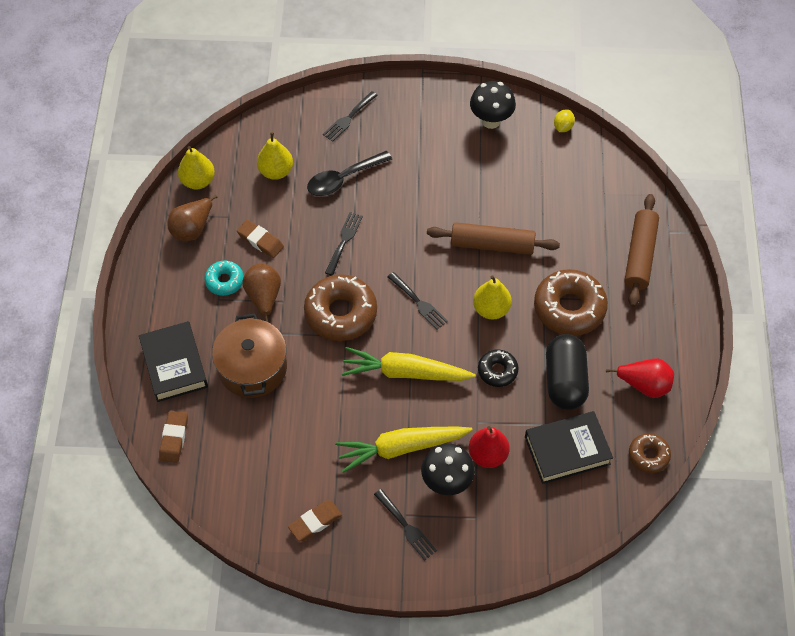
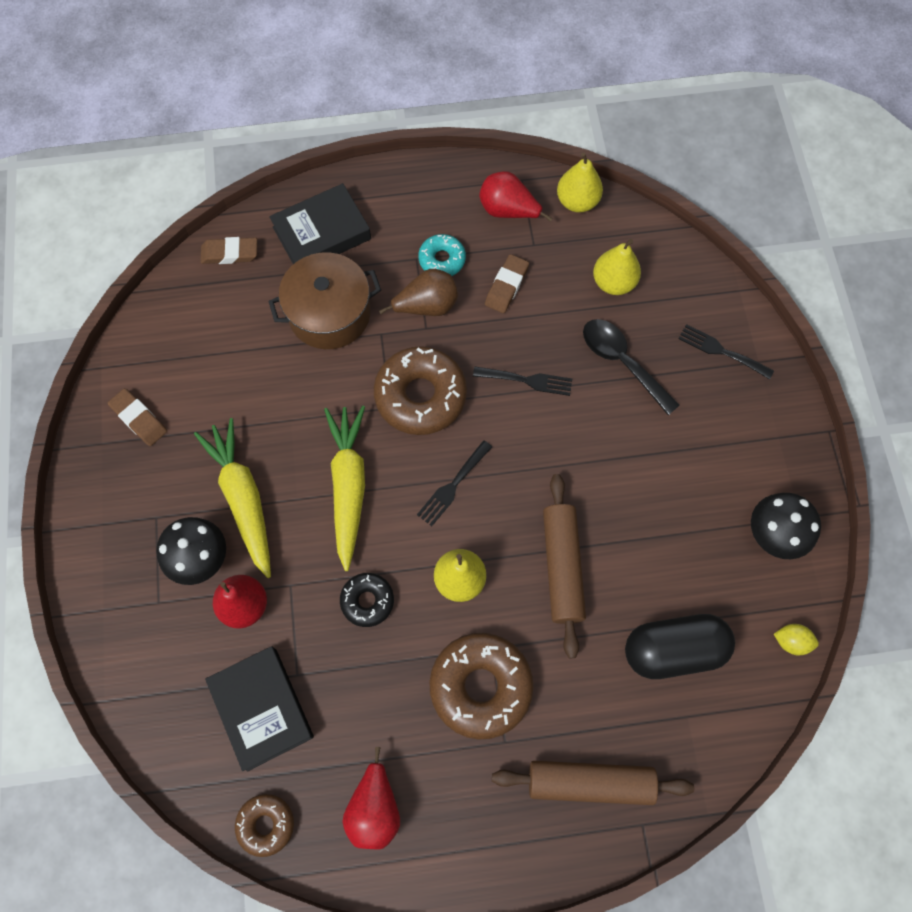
camera: 80 degrees right, 10 degrees up
brown pear [167,195,217,241] -> red pear [479,171,553,222]
black fork [374,489,437,560] -> none
black capsule [546,334,589,410] -> black capsule moved to [625,614,735,679]

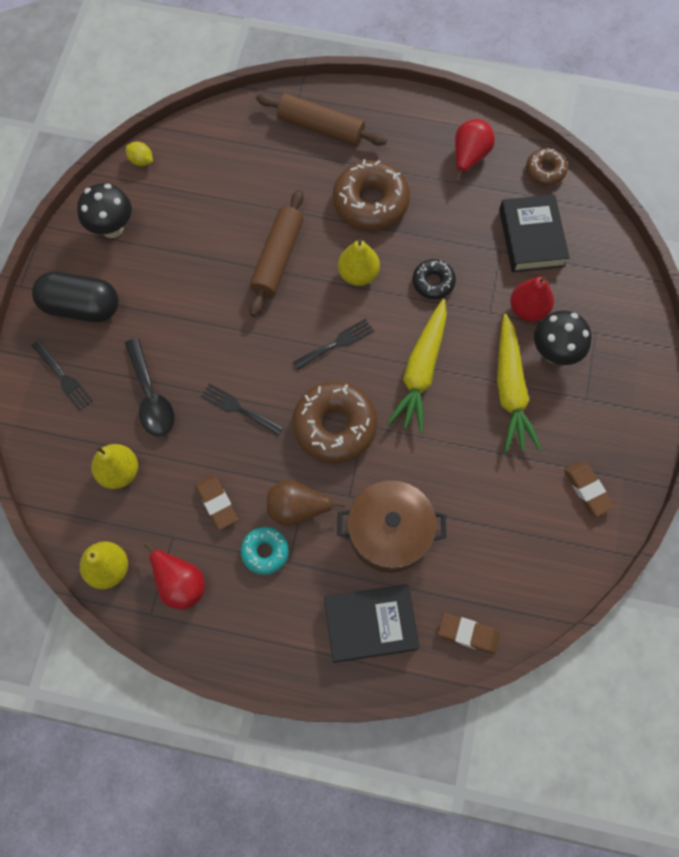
camera: 160 degrees left, 0 degrees up
brown eraser [485,254,529,313] -> brown eraser turned 75 degrees counterclockwise [195,474,238,530]
black capsule [625,614,735,679] -> black capsule moved to [32,272,119,322]

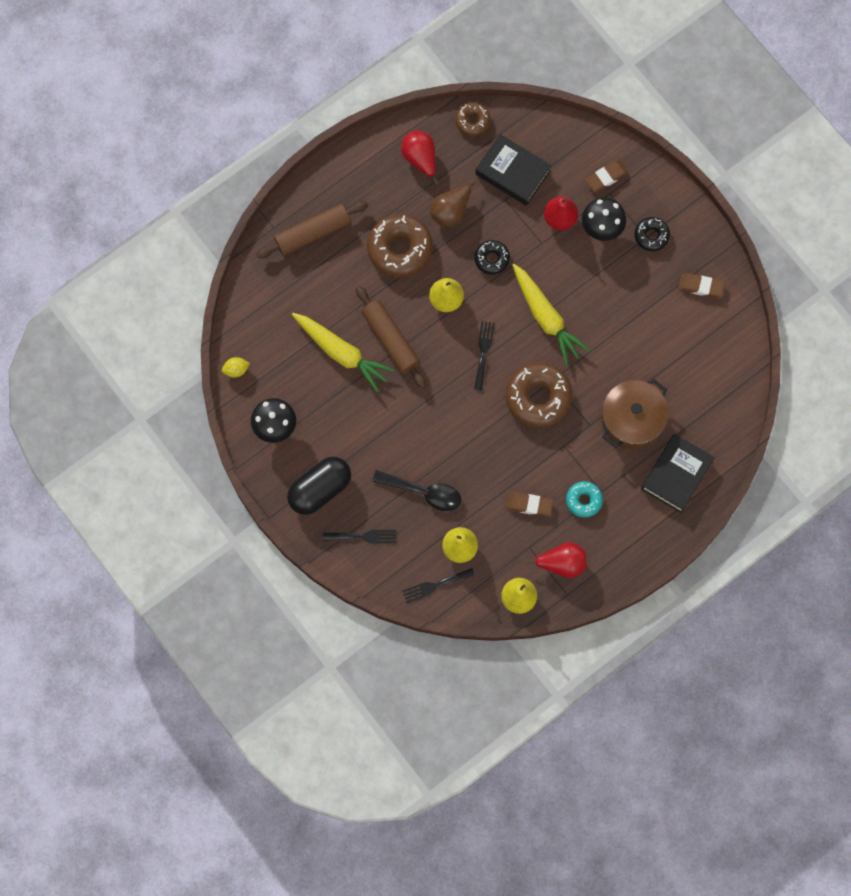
camera: 50 degrees left, 5 degrees up
black fork [200,383,284,436] -> black fork moved to [402,568,475,603]
brown pear [267,480,345,526] -> brown pear moved to [431,181,476,227]
brown eraser [438,613,500,654] -> brown eraser moved to [585,160,628,192]
yellow carrot [497,314,541,453] -> yellow carrot moved to [292,313,394,392]
none -> black donut [634,217,670,251]

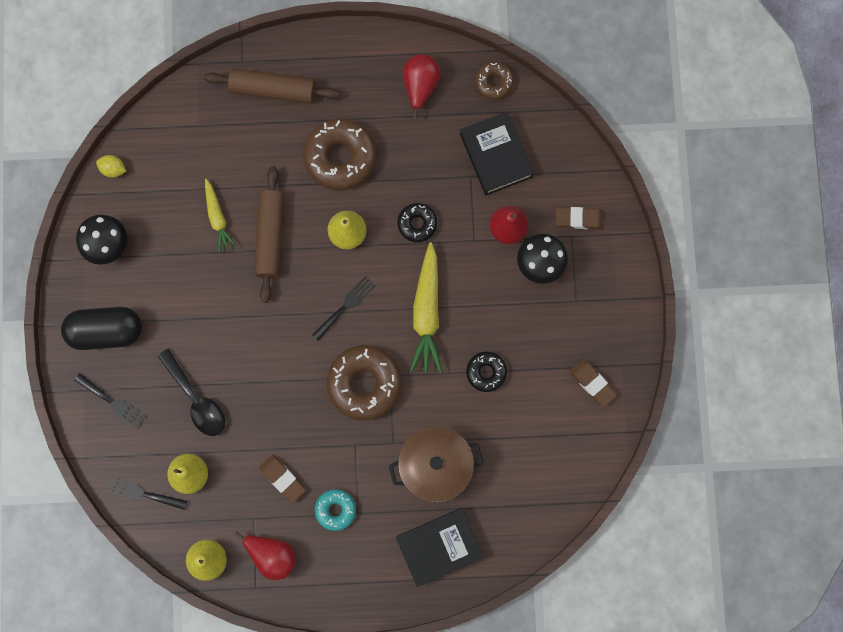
camera: 35 degrees right, 5 degrees up
yellow carrot [292,313,394,392] -> yellow carrot [205,179,237,253], size x0.59
brown pear [431,181,476,227] -> none
black donut [634,217,670,251] -> black donut moved to [466,351,507,392]

